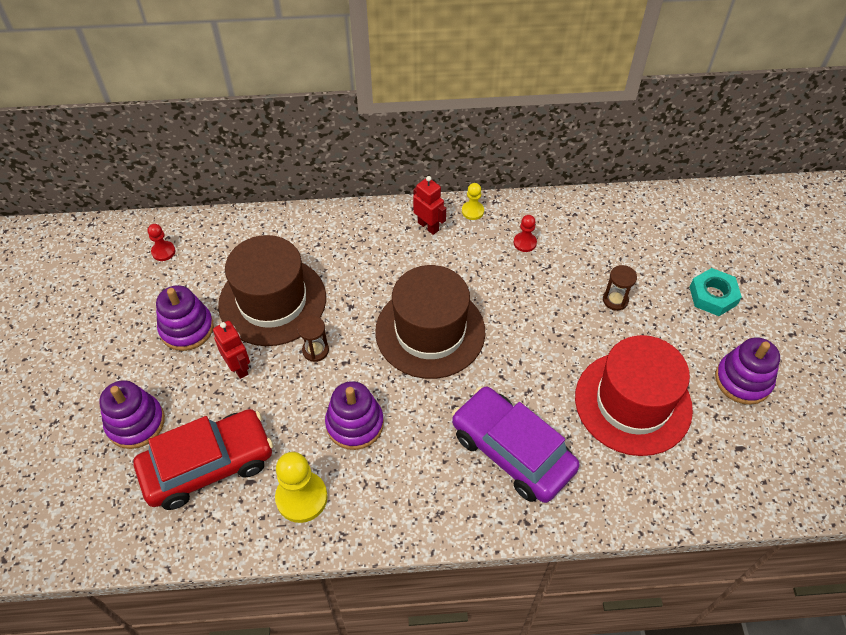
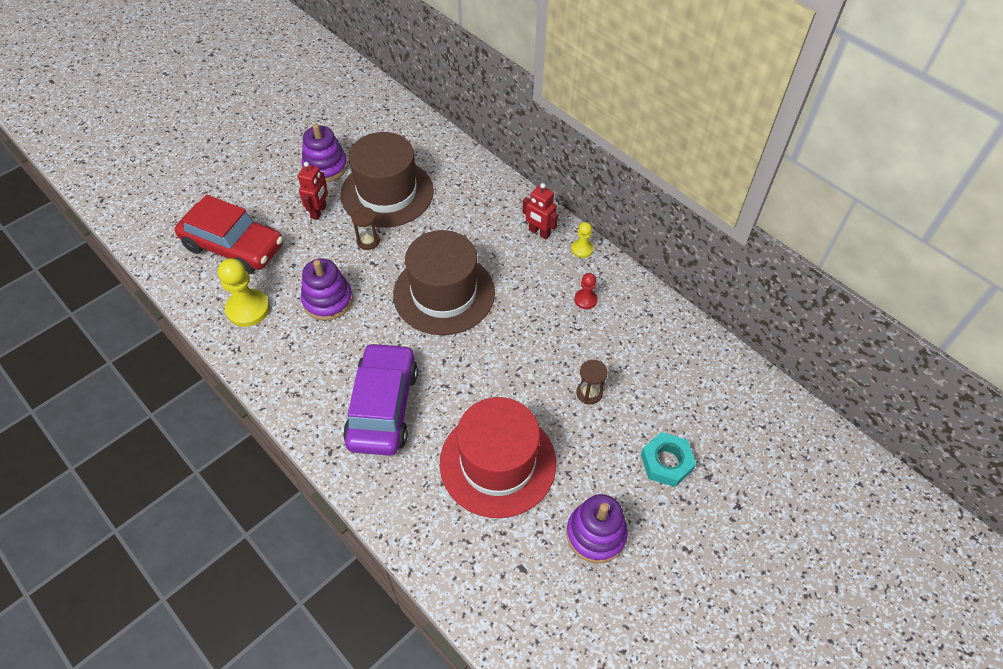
camera: 50 degrees right, 0 degrees up
purple stacking toy [99,380,165,449] -> none
red pawn [148,224,175,261] -> none
red robot [413,176,446,235] -> red robot turned 120 degrees clockwise [522,183,558,239]

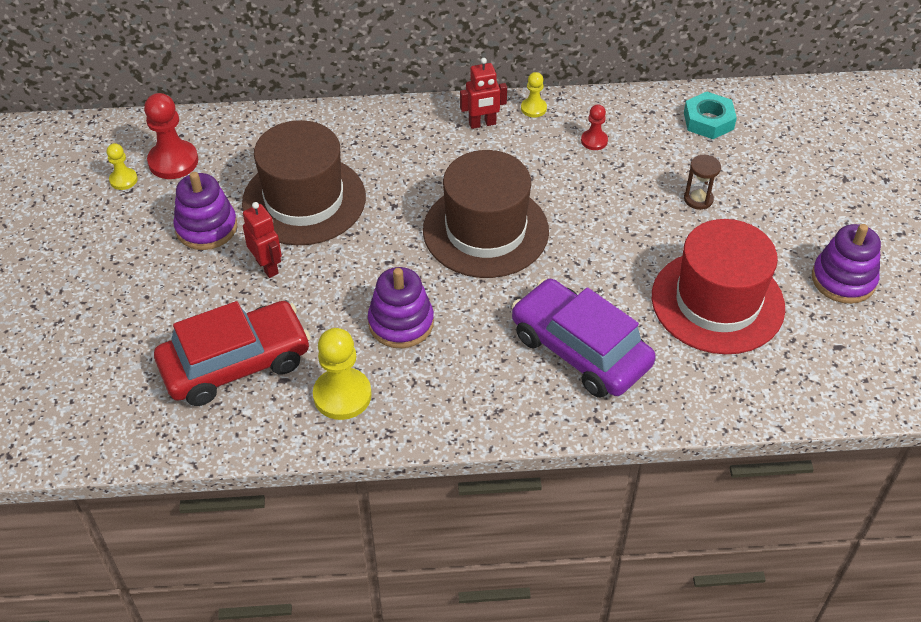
camera: 50 degrees left, 5 degrees down
brown hourglass [351,207,380,250] -> none
turquoise nut [641,432,696,487] -> turquoise nut moved to [684,92,737,139]
none -> yellow pawn [107,143,138,190]
none -> red pawn [144,93,198,179]

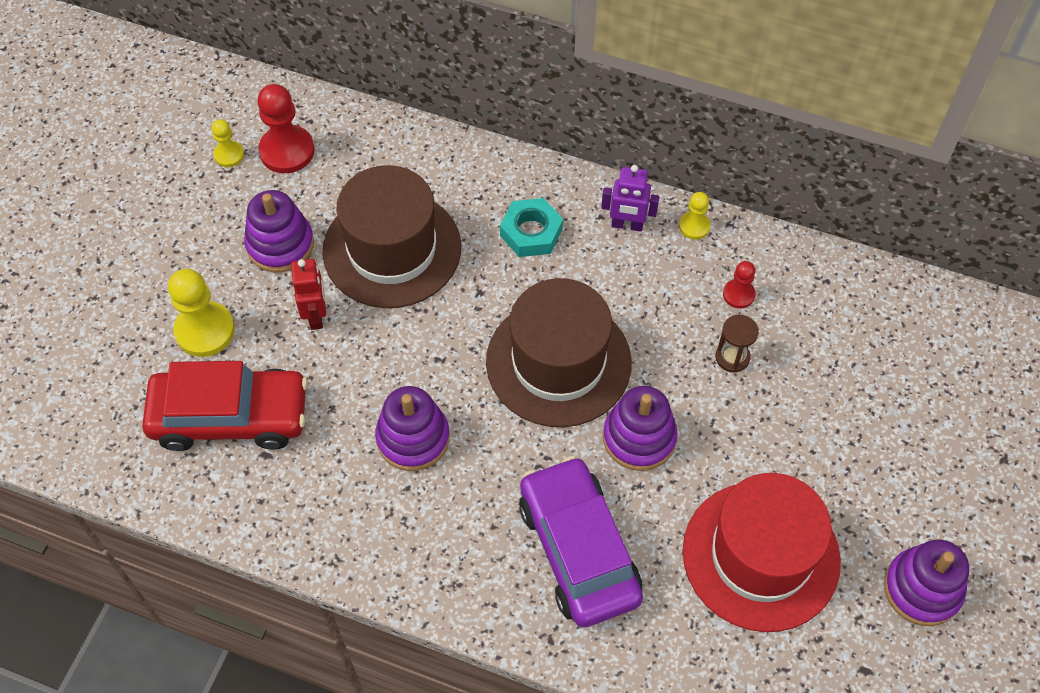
camera: 25 degrees right, 10 degrees up
yellow pawn [313,328,372,420] -> yellow pawn moved to [168,269,235,357]
red robot [460,58,507,129] -> purple robot [601,165,659,232]
turquoise nut [684,92,737,139] -> turquoise nut moved to [500,198,563,257]
brown hourglass [684,155,721,210] -> brown hourglass moved to [716,315,759,373]
none -> purple stacking toy [603,386,678,471]

